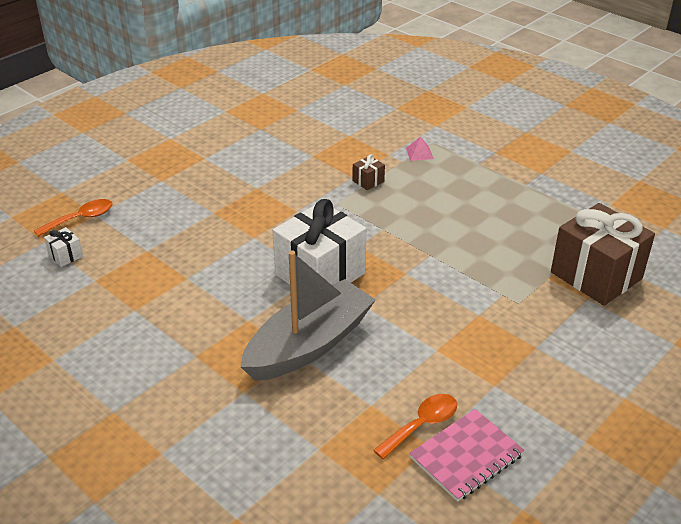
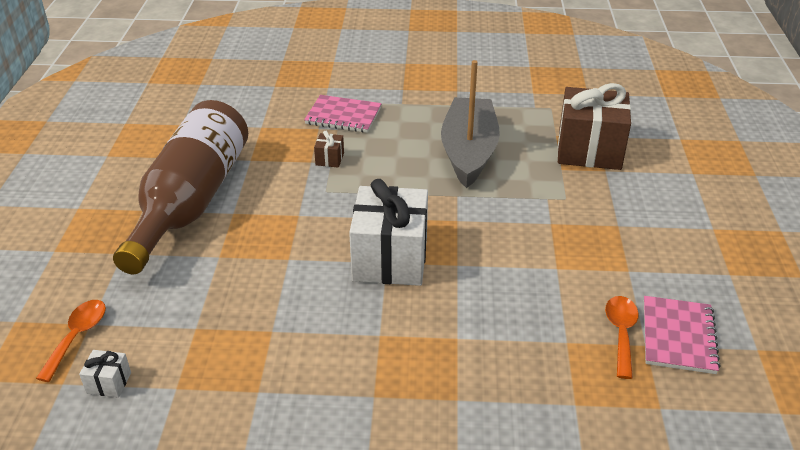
camera: 40 degrees left, 0 degrees up
grey boat [240,251,376,381] -> grey boat moved to [441,60,500,188]
pink pyramid [406,137,434,161] -> pink notebook [304,95,382,133]
none -> brown bottle [113,100,248,274]

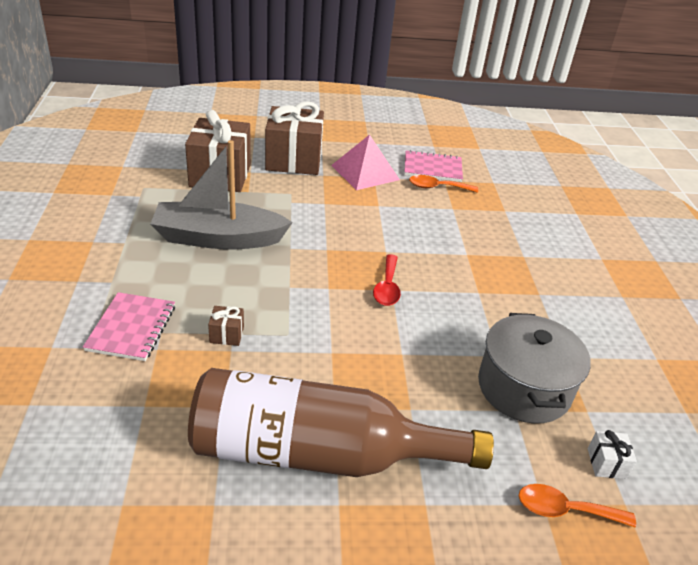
camera: 100 degrees left, 0 degrees up
white gift [349,179,428,286] -> red spoon [373,254,401,306]
none -> brown gift [265,101,324,175]
none -> pink pyramid [331,135,400,190]
none -> grey pot [478,313,591,424]

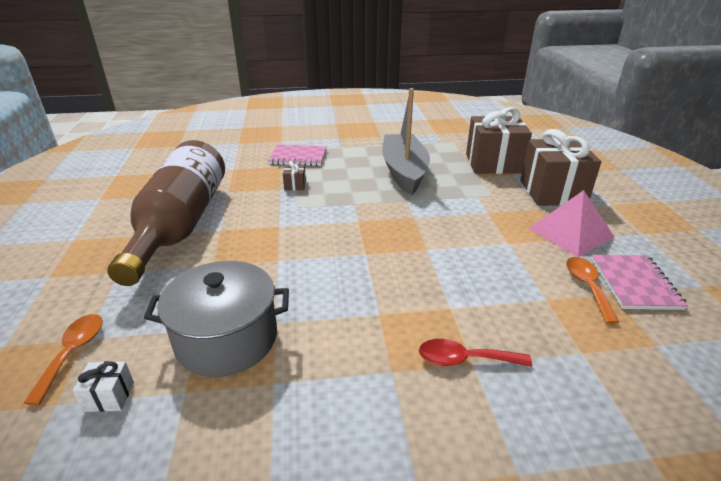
camera: 90 degrees right, 5 degrees down
red spoon [373,254,401,306] -> red spoon moved to [419,339,532,367]

